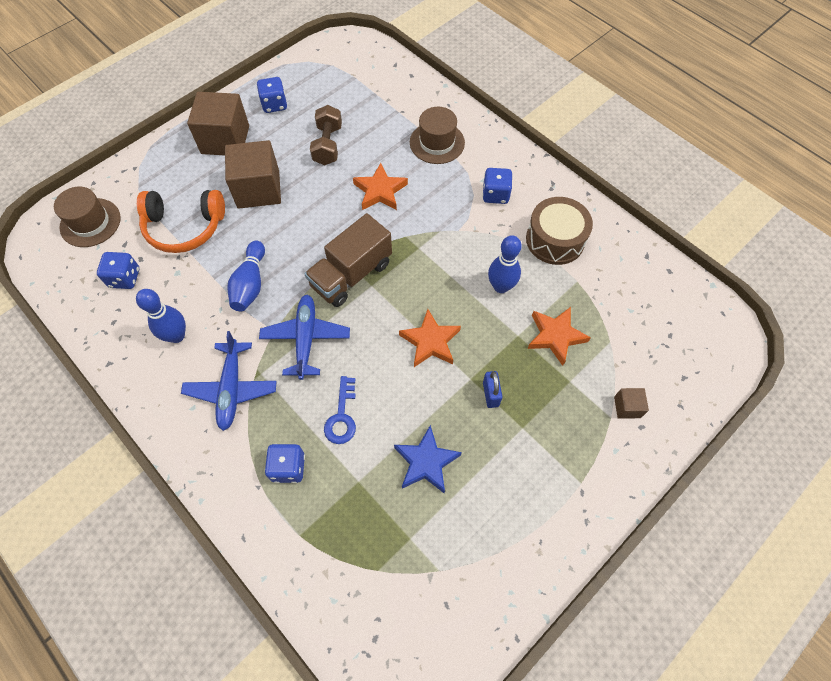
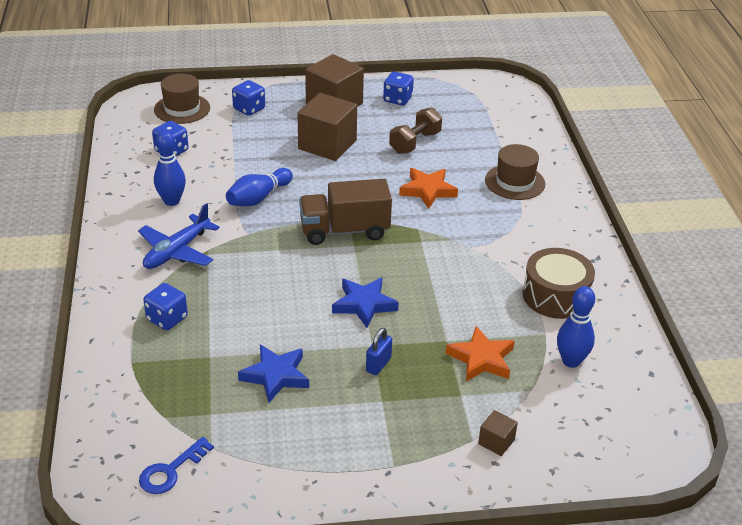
camera: 35 degrees right, 25 degrees down
orange headphones [137,190,225,253] -> none
blue plane [259,295,350,380] -> none
blue key [324,376,356,444] -> blue key moved to [139,437,214,494]
orange star [399,309,461,367] -> blue star [332,277,399,328]
blue dice [482,168,513,204] -> blue dice moved to [232,80,265,116]
blue bowling pin [488,235,522,293] -> blue bowling pin moved to [557,286,595,368]

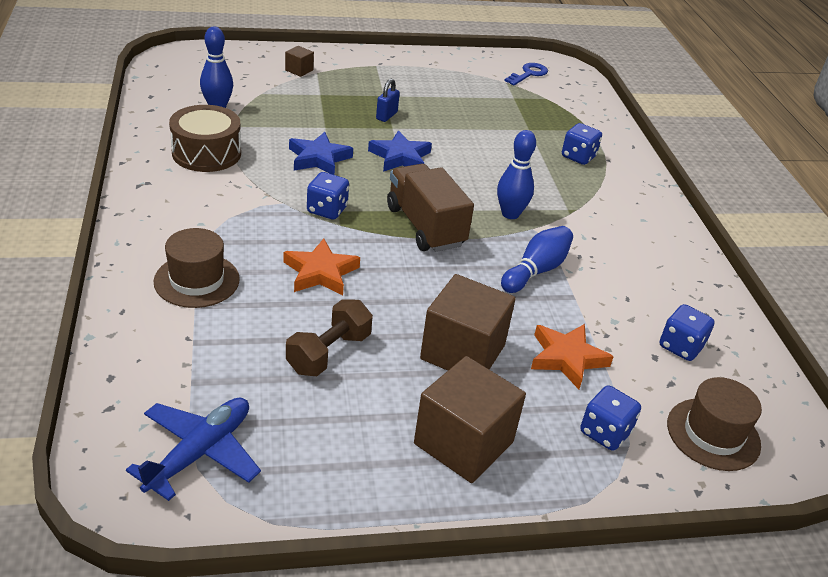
camera: 175 degrees right, 0 degrees up
blue plane [138,203,220,269] -> blue plane moved to [126,398,261,501]
blue bowling pin [154,130,186,206] -> blue bowling pin moved to [497,130,536,219]
blue star [238,344,309,403] -> blue star moved to [289,132,353,175]
brown truck [299,179,392,245] -> brown truck turned 105 degrees counterclockwise [387,164,474,252]
blue dice [383,72,414,106] -> blue dice moved to [307,172,349,219]
orange star [446,326,514,382] -> orange star moved to [531,324,614,389]

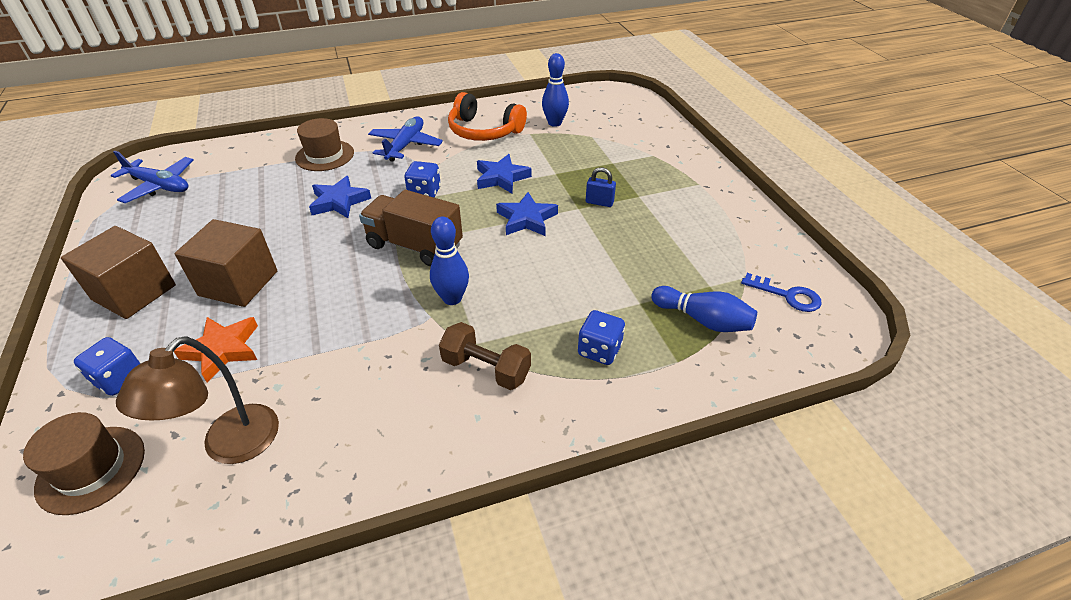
camera: 85 degrees right, 5 degrees up
brown drum [169,105,241,172] -> orange headphones [448,92,527,141]
orange star [284,238,360,295] -> blue star [309,176,371,218]
brown cube [285,46,314,77] -> none
brown dumbbell [286,299,373,376] -> brown dumbbell moved to [439,322,531,390]
brown truck [387,164,474,252] -> brown truck turned 120 degrees counterclockwise [359,190,463,266]
blue bowling pin [501,226,573,293] -> blue bowling pin moved to [651,286,757,332]
blue dice [660,304,715,361] -> brown lamp [116,336,279,464]
none -> blue plane [368,116,443,162]

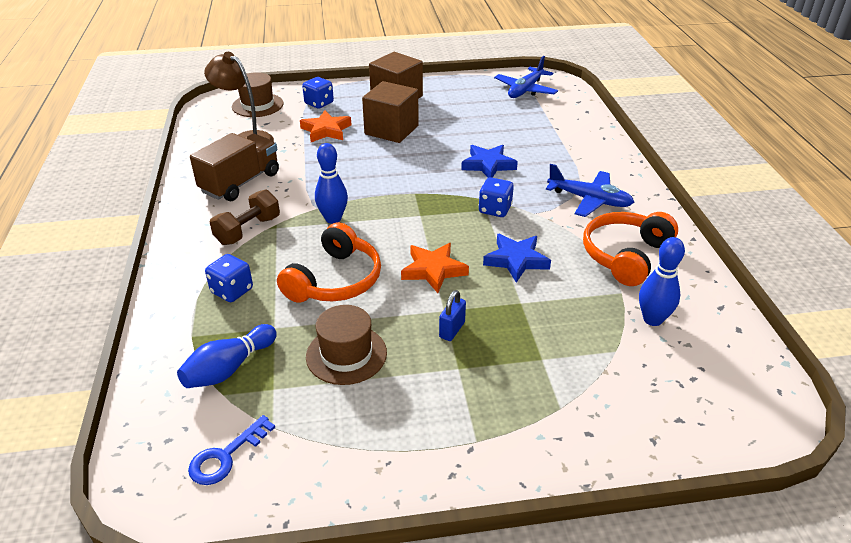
camera: 100 degrees right, 5 degrees down
brown hat [295,118,354,171] -> brown hat moved to [306,305,387,385]
brown truck [359,190,463,266] -> brown truck moved to [190,133,279,201]
blue star [496,192,558,236] -> orange star [401,243,469,293]
none -> orange headphones [277,222,381,303]

